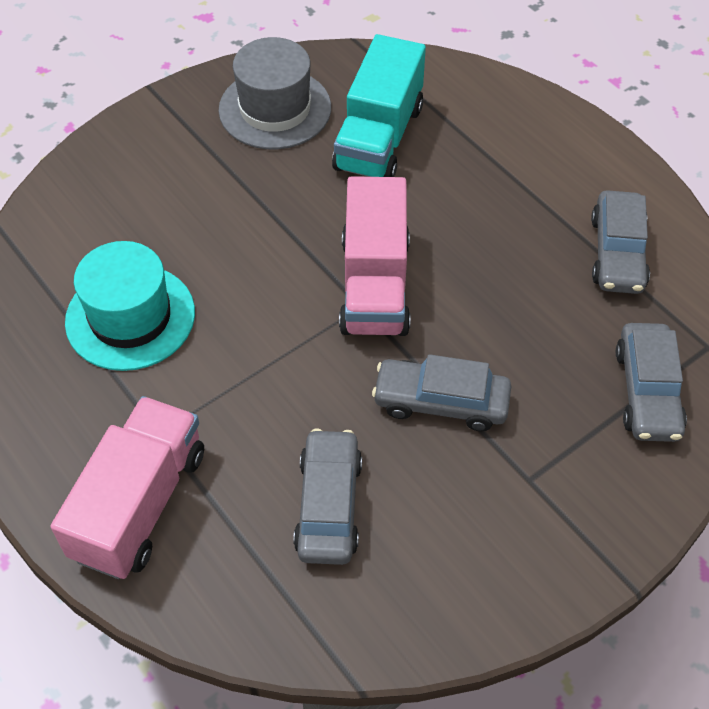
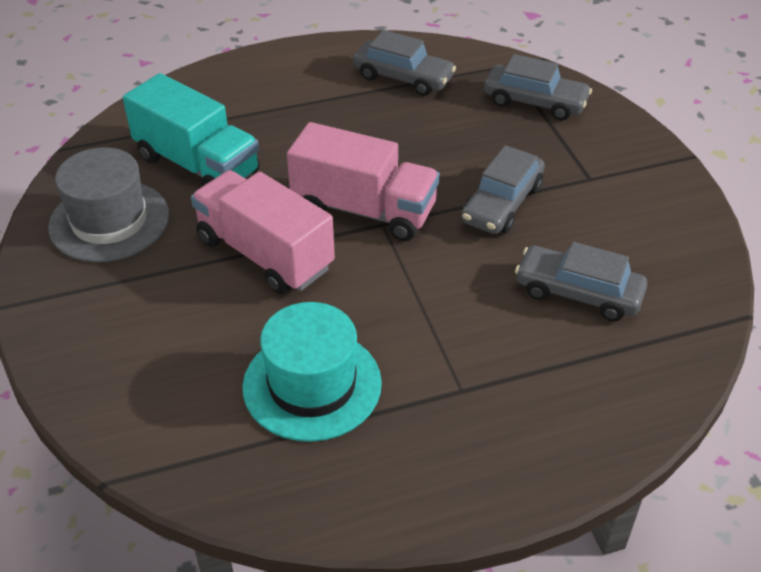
camera: 70 degrees left, 10 degrees down
pink truck [51,396,204,579] -> pink truck moved to [191,170,335,294]

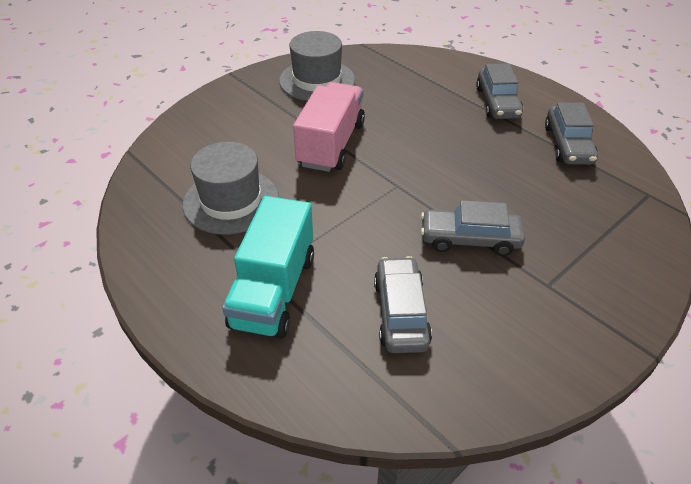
camera: 65 degrees right, 0 degrees up
turquoise truck [123,73,260,186] -> turquoise truck moved to [222,196,314,339]
turquoise hat [243,302,382,442] -> grey hat [183,142,279,235]
pink truck [287,122,440,241] -> none
grey car [484,54,592,121] -> grey car moved to [476,63,523,119]

